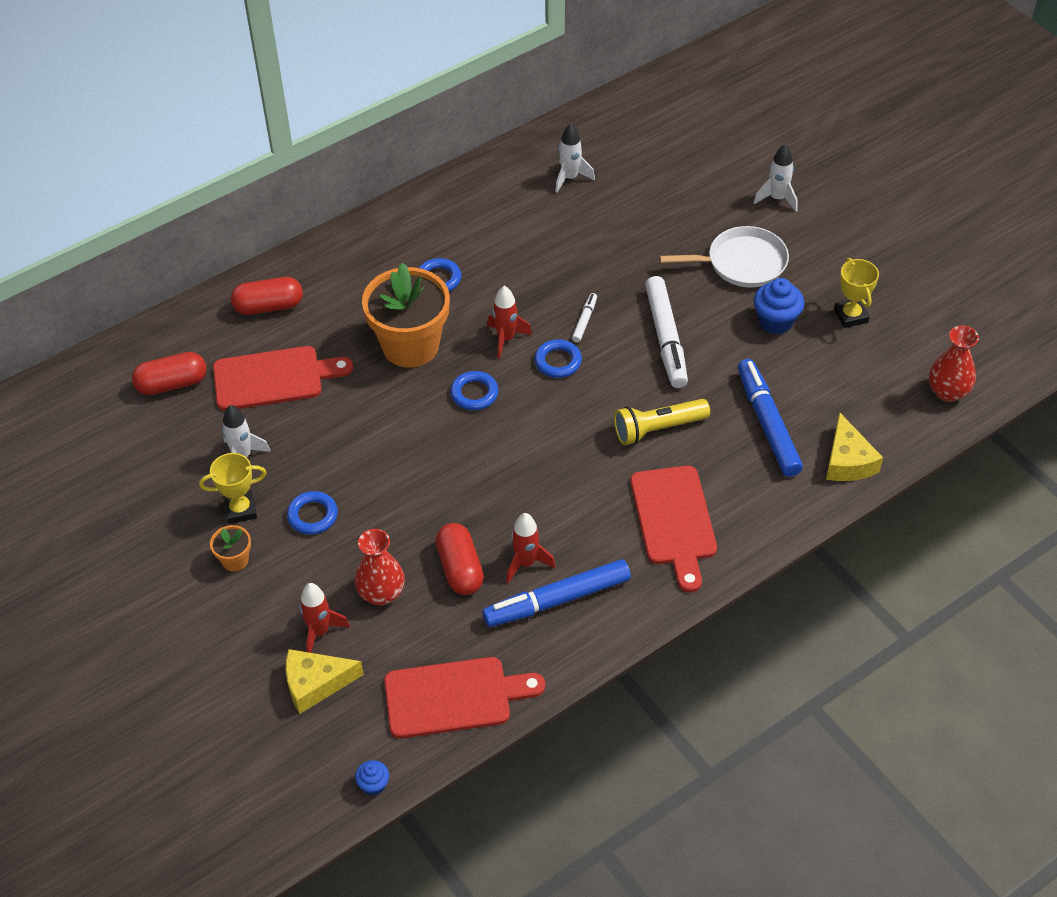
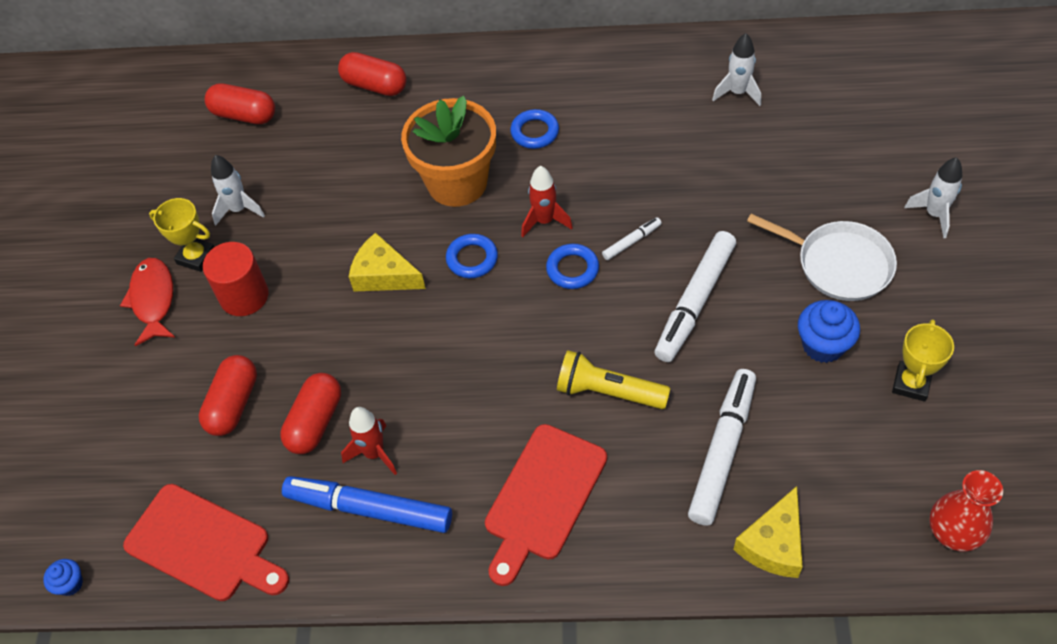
camera: 40 degrees right, 5 degrees up
orange flower pot [210,525,251,571] -> red fish [120,258,175,346]
red cutting board [213,346,353,411] -> none
yellow cheese [286,649,364,714] -> yellow cheese moved to [349,233,426,292]
blue ring [287,491,338,535] -> red cylinder [203,242,268,316]
red rocket [299,583,350,653] -> none
red vase [355,529,405,605] -> red capsule [199,355,257,436]
blue marker [738,359,803,477] -> white marker [688,369,756,526]

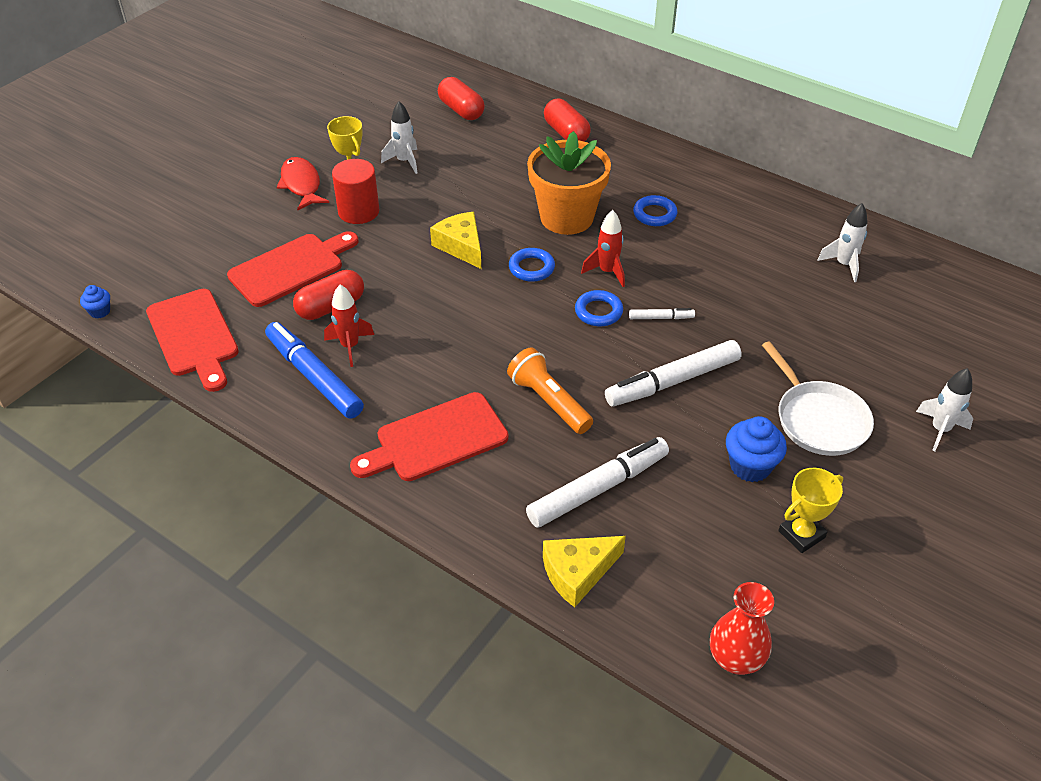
camera: 30 degrees right, 10 degrees down
red fish [120,258,175,346] -> red fish turned 45 degrees counterclockwise [277,157,329,211]
red capsule [199,355,257,436] -> red cutting board [227,231,359,307]
yellow flashlight [557,350,670,409] -> orange flashlight [507,348,593,434]

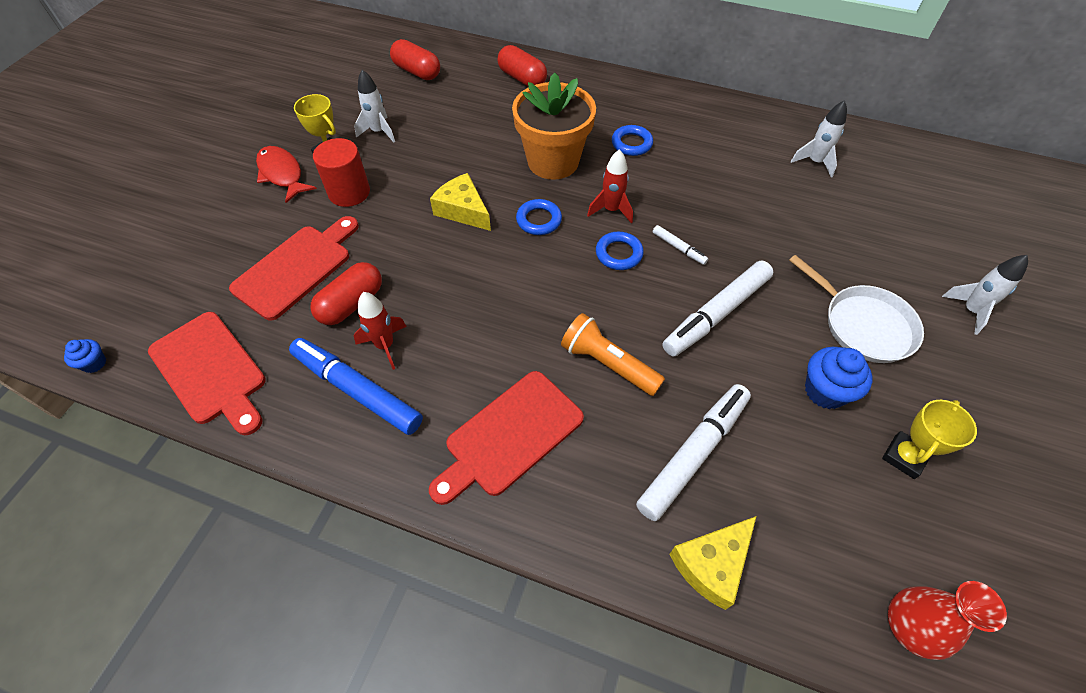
camera: 15 degrees left, 10 degrees up
white marker [629,308,695,319] -> white marker turned 60 degrees clockwise [653,225,708,265]

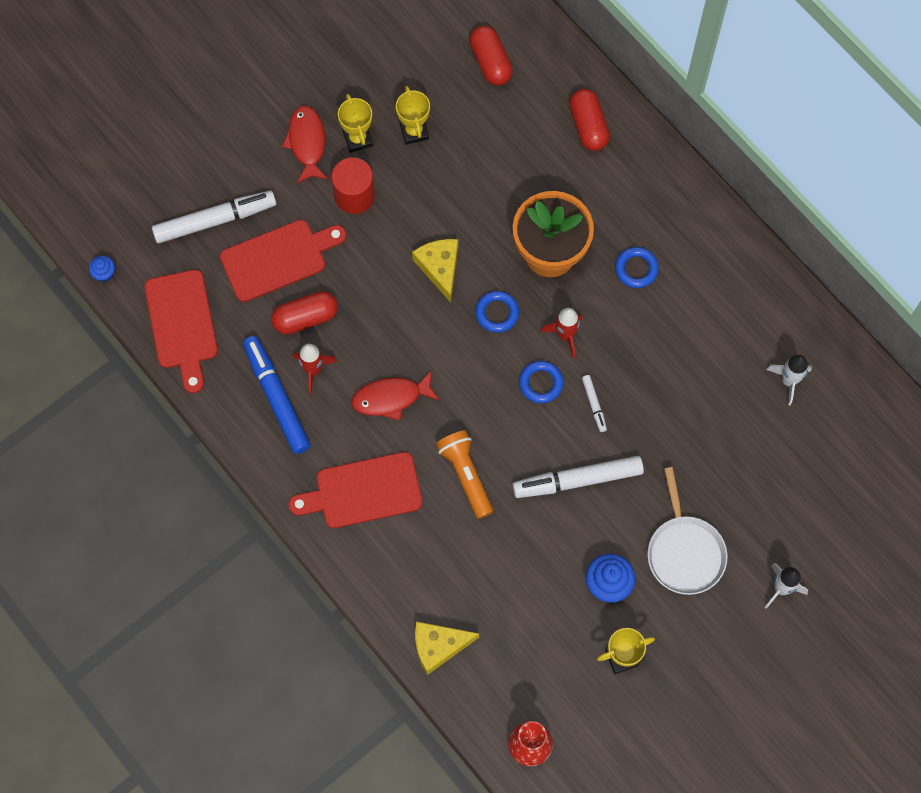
camera: 30 degrees right, 15 degrees up
white rocket [354,70,395,142] -> yellow trophy [396,86,430,145]
white marker [636,384,751,521] -> white marker moved to [152,191,276,243]
none -> red fish [351,370,440,420]

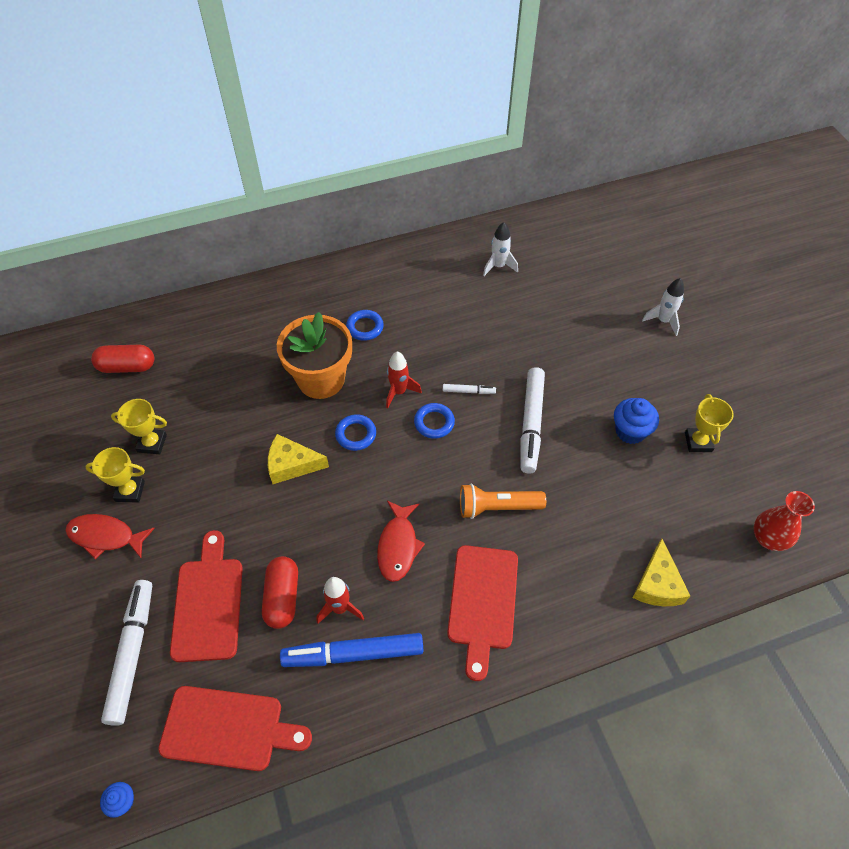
camera: 70 degrees left, 15 degrees down
red cylinder [331,157,375,214] -> none
red capsule [569,89,610,151] -> none
white pan [647,467,728,595] -> none

